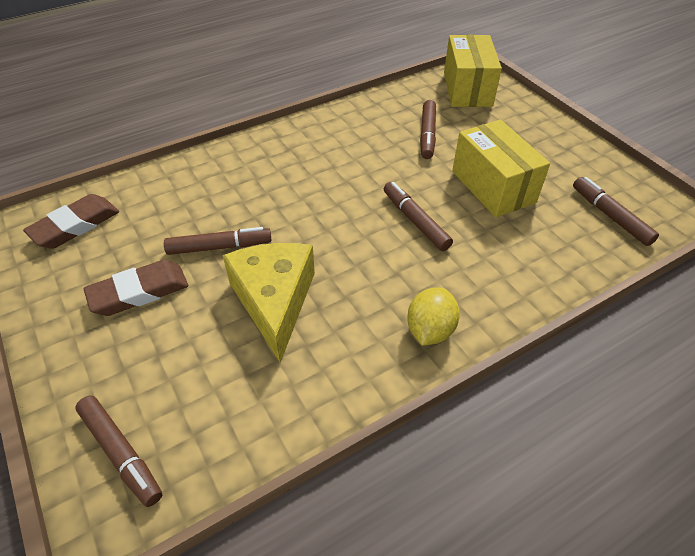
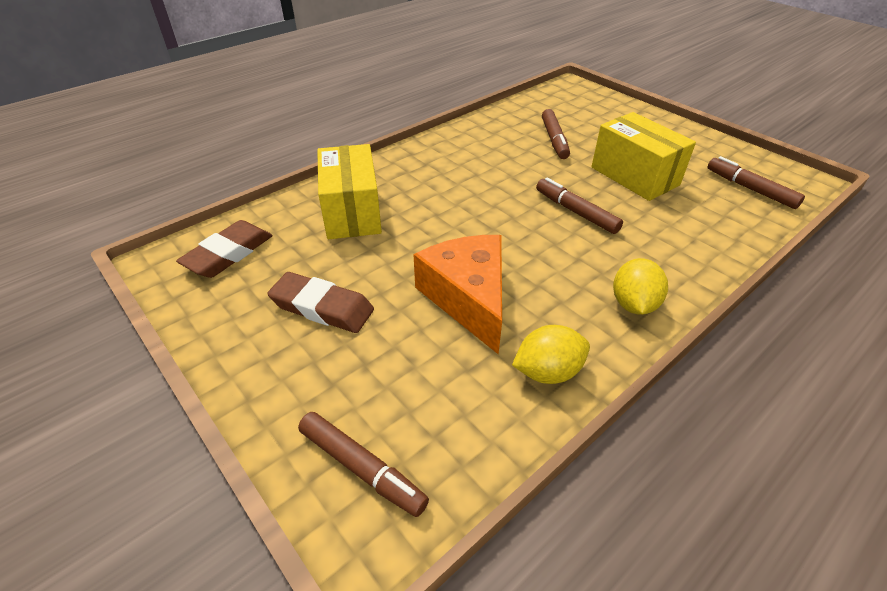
camera: 10 degrees left, 5 degrees down
brown eraser [84,260,188,316] -> brown eraser turned 60 degrees clockwise [267,272,374,333]
brown marker [164,227,271,255] -> none
yellow cheese [223,243,315,363] -> orange cheese [413,235,502,354]
yellow box [444,35,502,107] -> yellow box moved to [317,144,382,239]
none -> yellow lemon [512,325,590,384]

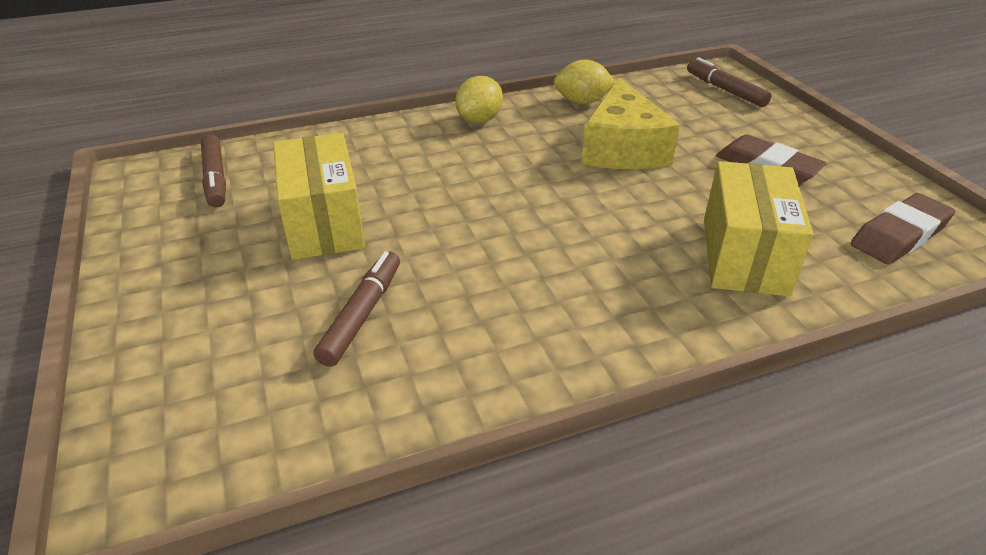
camera: 160 degrees left, 5 degrees down
orange cheese [413,235,502,354] -> yellow cheese [581,77,680,169]
brown marker [536,178,623,234] -> none

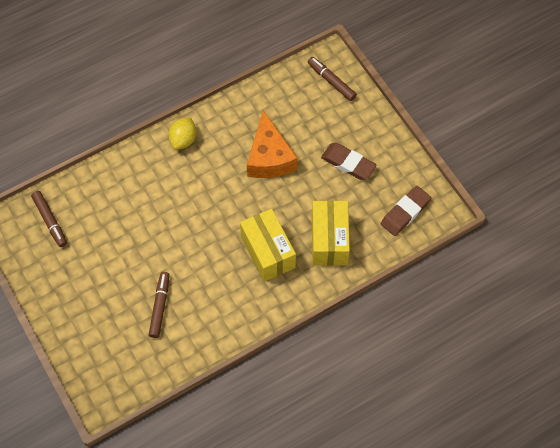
camera: 10 degrees left, 25 degrees up
yellow box [273,133,365,260] -> yellow box moved to [240,209,296,282]
yellow lemon [554,60,616,104] -> none
yellow cheese [581,77,680,169] -> orange cheese [247,110,298,178]

